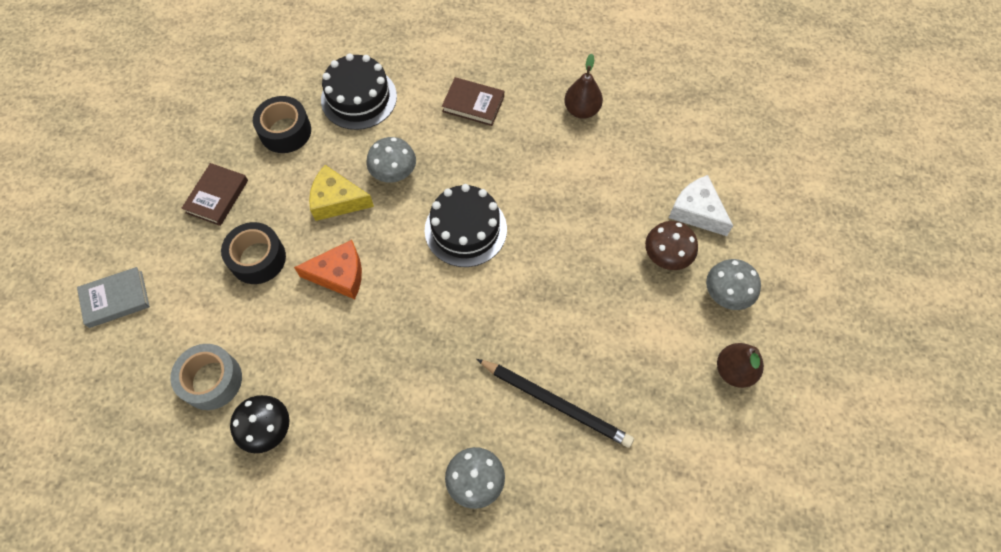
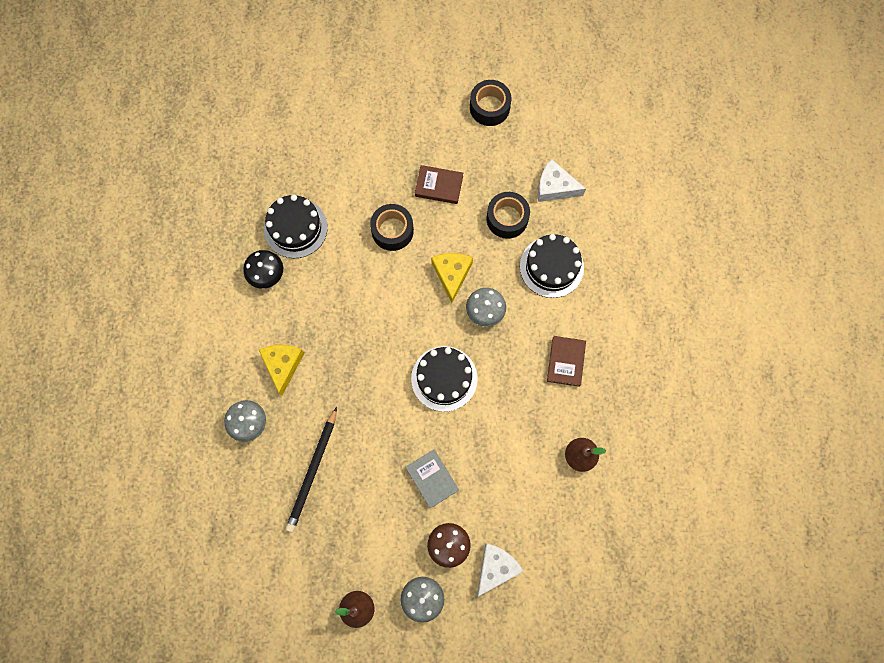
camera: 80 degrees right, 10 degrees up
grey book [77,267,150,328] -> grey book moved to [405,449,459,508]
grey tape [170,344,242,410] -> black cake [264,195,328,258]
orange cheese [294,240,362,299] -> none
none -> yellow cheese [259,345,304,396]
none -> black tape [470,80,511,126]
none -> white cheese [538,159,586,202]

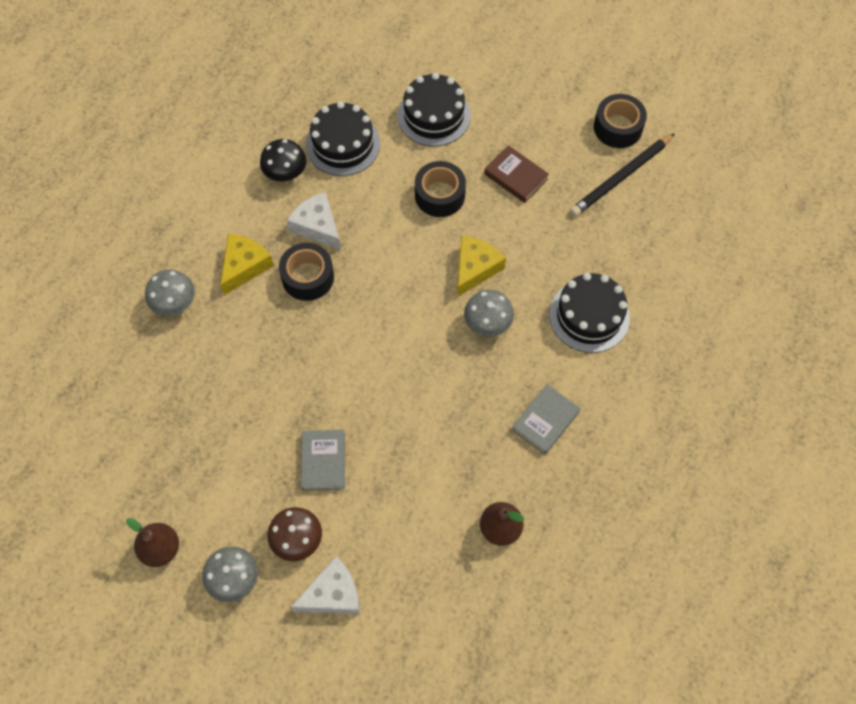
camera: 30 degrees right, 10 degrees down
black pencil [286,407,337,532] -> black pencil moved to [570,133,675,216]
black cake [411,346,478,412] -> black cake moved to [397,73,471,146]
black tape [486,192,530,239] -> black tape moved to [279,243,334,301]
white cheese [538,159,586,202] -> white cheese moved to [287,192,341,250]
brown book [547,336,586,387] -> grey book [512,384,580,455]

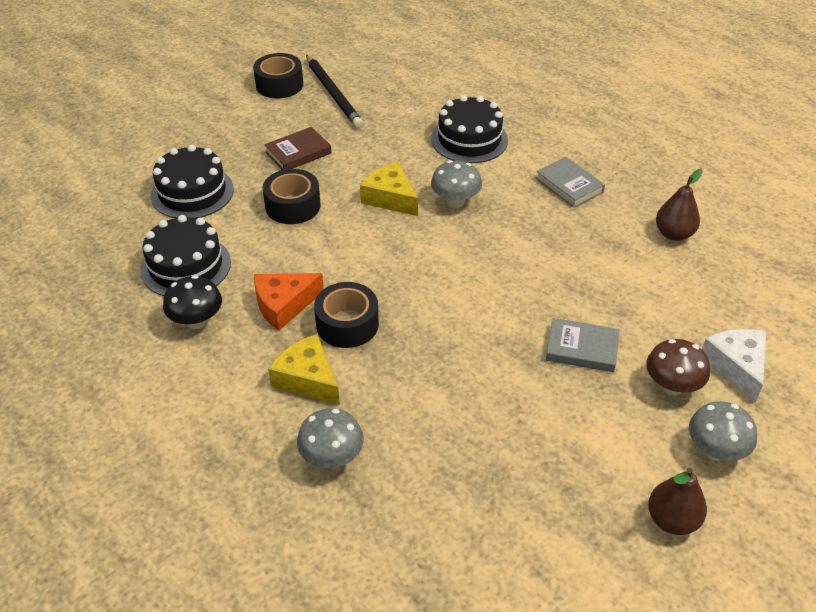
camera: 75 degrees left, 20 degrees down
white cheese [287,192,341,250] -> orange cheese [254,273,324,331]

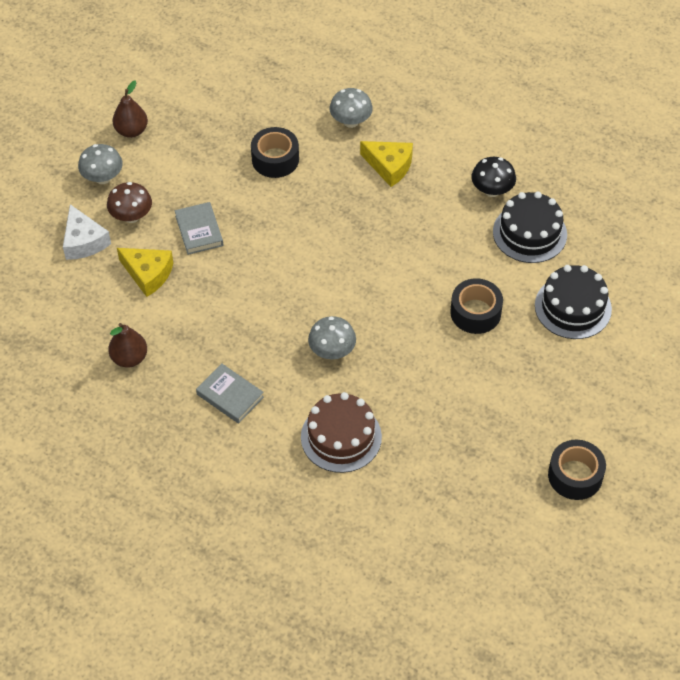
camera: 165 degrees right, 10 degrees up
orange cheese [254,273,324,331] -> none
brown book [264,127,331,170] -> none
black pencil [306,55,363,128] -> none
black tape [314,282,379,348] -> black tape moved to [251,127,299,178]
yellow cheese [360,162,418,216] -> yellow cheese moved to [117,248,173,297]
black cake [431,95,508,163] -> brown cake [301,392,382,473]
grey book [546,318,620,372] -> grey book turned 75 degrees clockwise [175,202,223,255]

